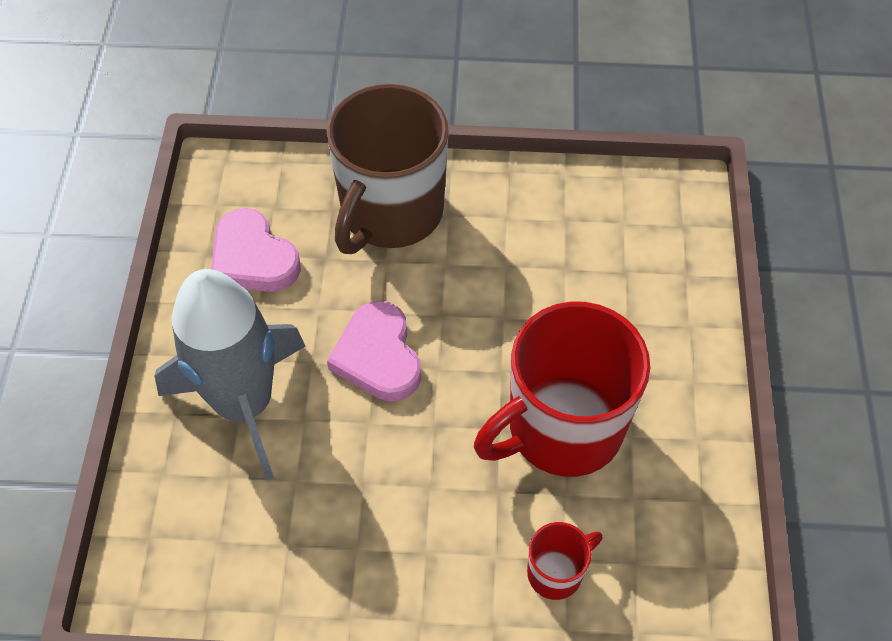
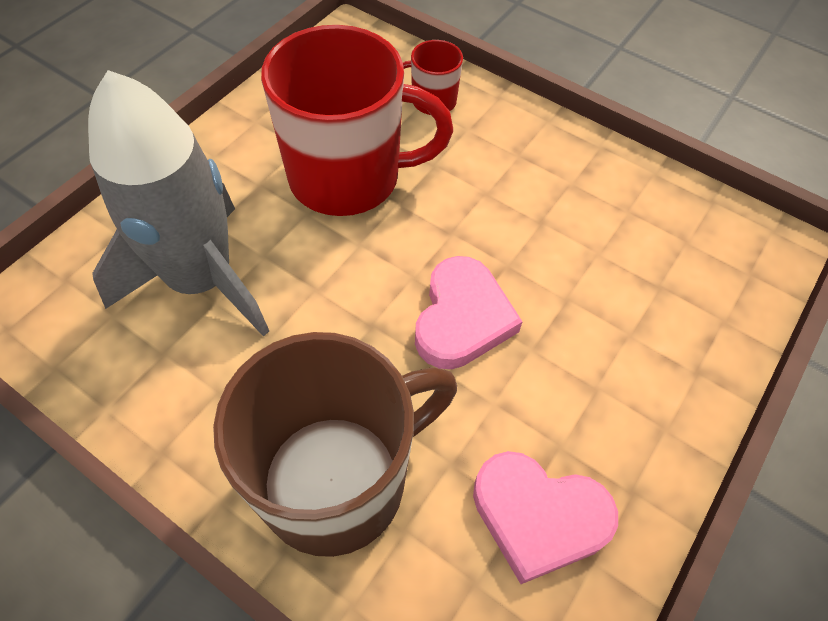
camera: 150 degrees left, 0 degrees up
grey rocket [154,269,305,480] -> grey rocket moved to [88,70,269,337]
pink heart [211,208,301,292] -> pink heart turned 120 degrees clockwise [473,451,618,584]

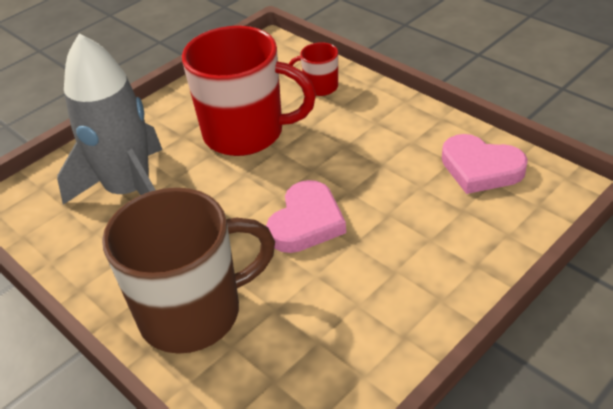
camera: 15 degrees right, 15 degrees down
pink heart [473,451,618,584] -> pink heart moved to [442,134,528,194]

